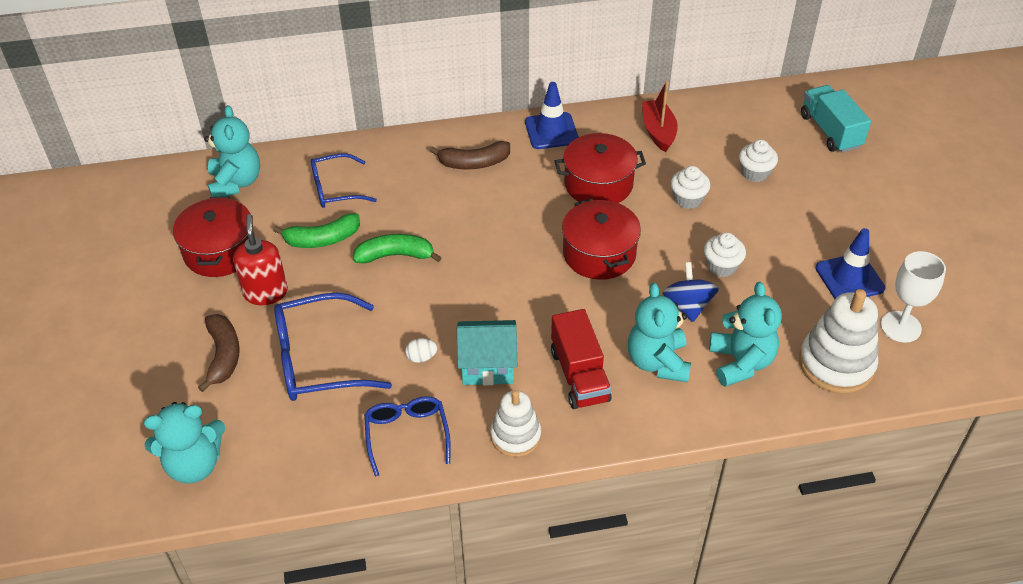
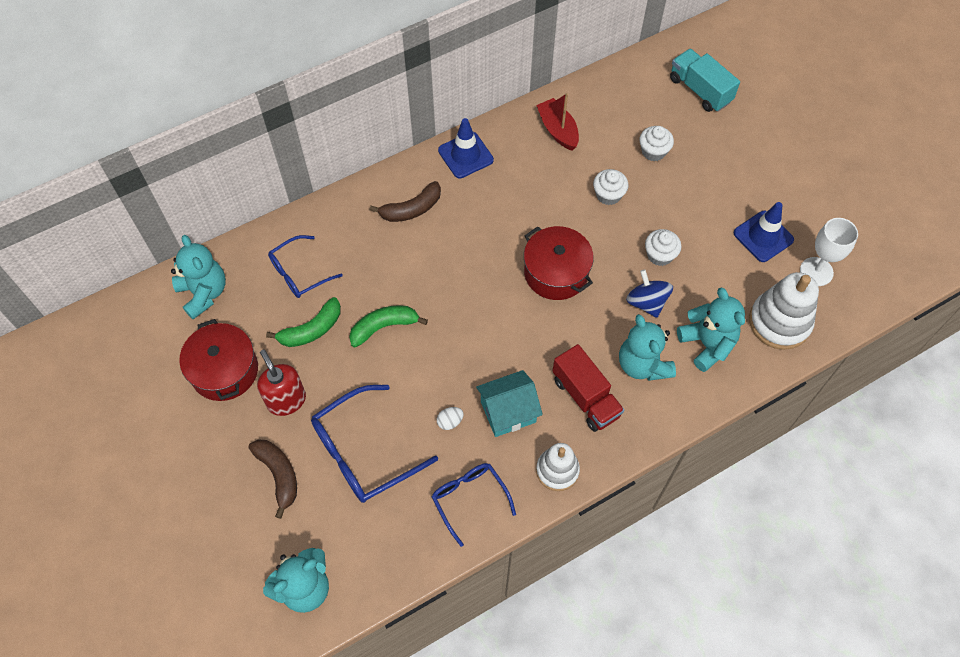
camera: 20 degrees left, 15 degrees up
red pot [555,133,646,203] -> none

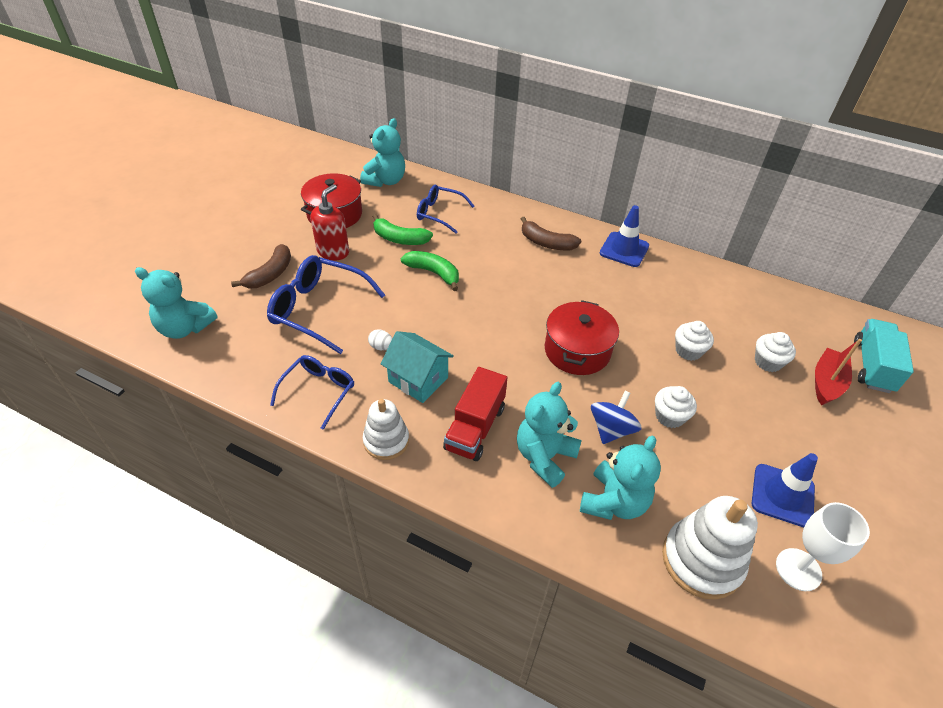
camera: 55 degrees right, 15 degrees down
red boat [536,93,579,151] -> red boat moved to [815,339,862,405]

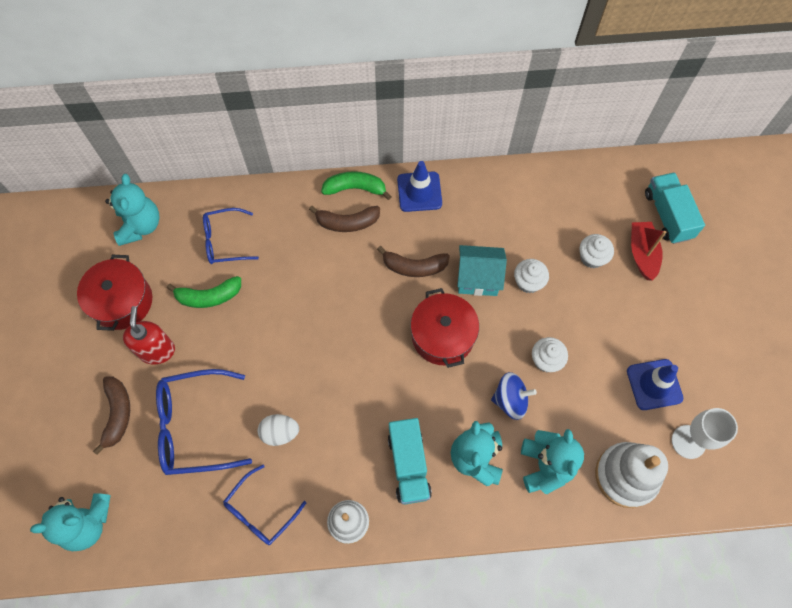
camera: 30 degrees left, 20 degrees up
blue glasses [270,355,354,430] -> blue glasses turned 135 degrees counterclockwise [223,464,306,545]
white egg [368,329,393,350] -> white egg [258,414,299,446], size x1.53
turquoise house [381,331,454,403] -> turquoise house moved to [457,245,507,296]
green banana [401,251,459,291] -> green banana moved to [321,171,392,200]
red truck [443,367,508,461] -> turquoise truck [388,418,432,504]
blue spinning top [591,391,642,444] -> blue spinning top turned 90 degrees clockwise [491,372,537,420]
none -> brown banana [377,246,450,277]

